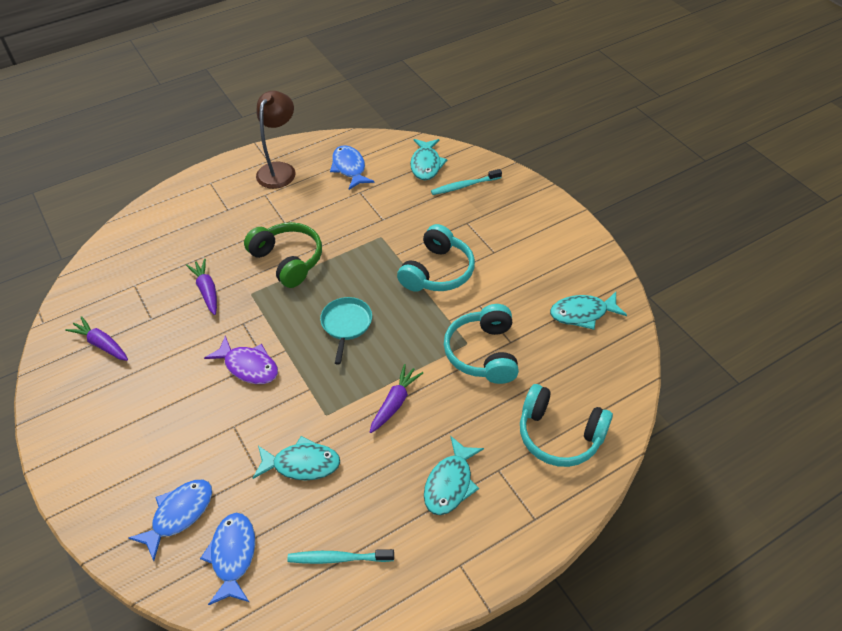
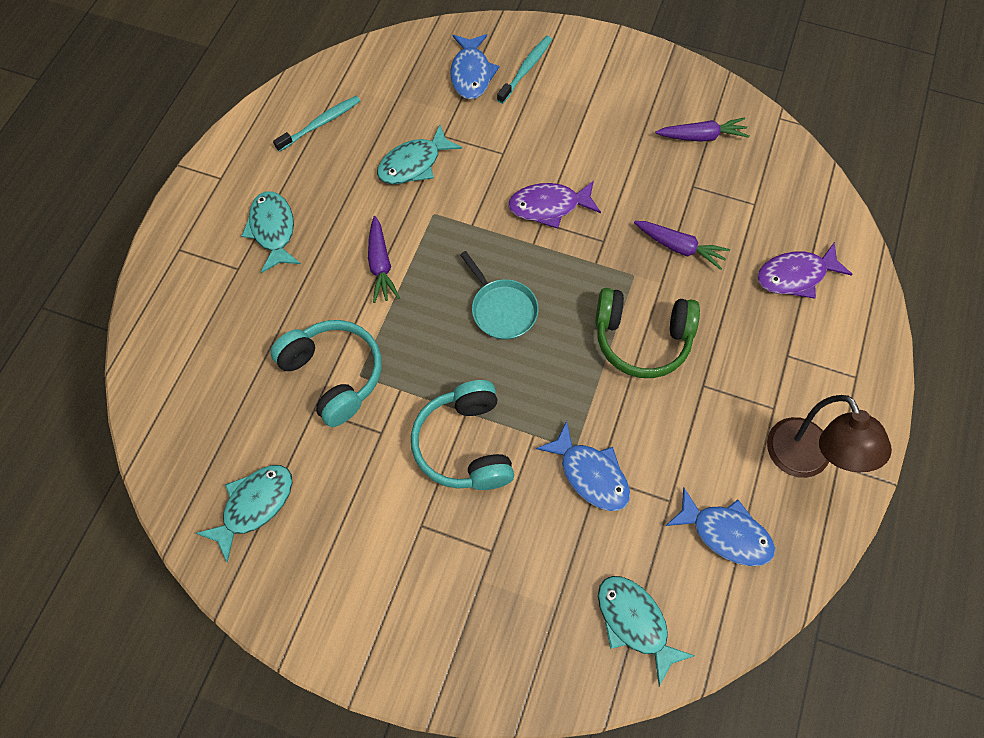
camera: 140 degrees right, 15 degrees up
blue fish [200,513,255,605] -> blue fish moved to [536,421,630,511]
turquoise toothbrush [431,169,502,195] -> turquoise toothbrush moved to [497,36,552,104]
turquoise headphones [520,384,613,467] -> none
none -> purple fish [757,242,853,299]

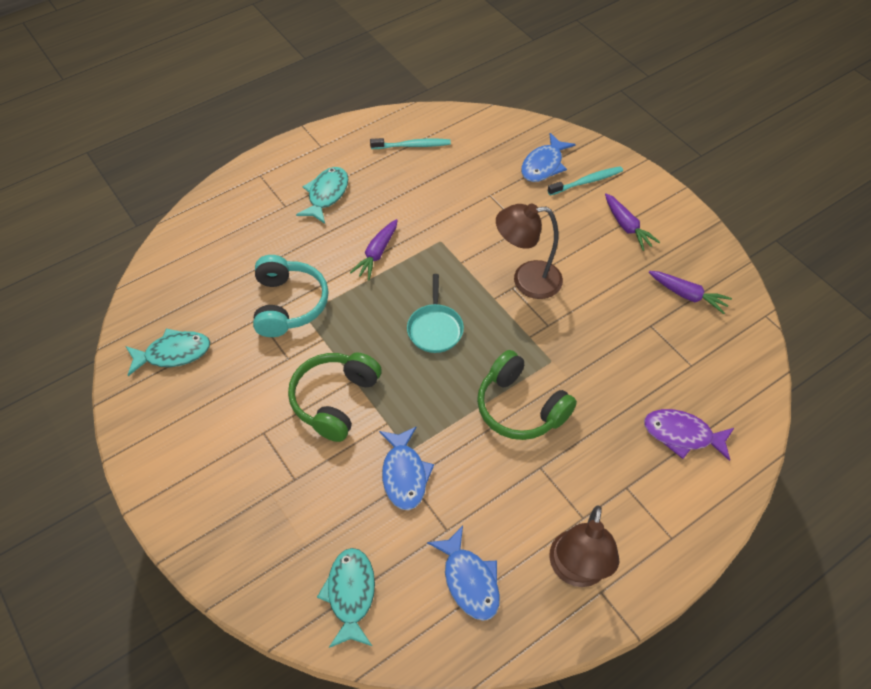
camera: 35 degrees right, 10 degrees down
turquoise fish [377,125,462,184] -> none
turquoise headphones [411,380,514,490] -> green headphones [288,352,382,442]
purple fish [508,180,601,229] -> brown lamp [496,203,563,299]
purple carrot [634,221,730,270] -> purple carrot moved to [605,193,660,251]

